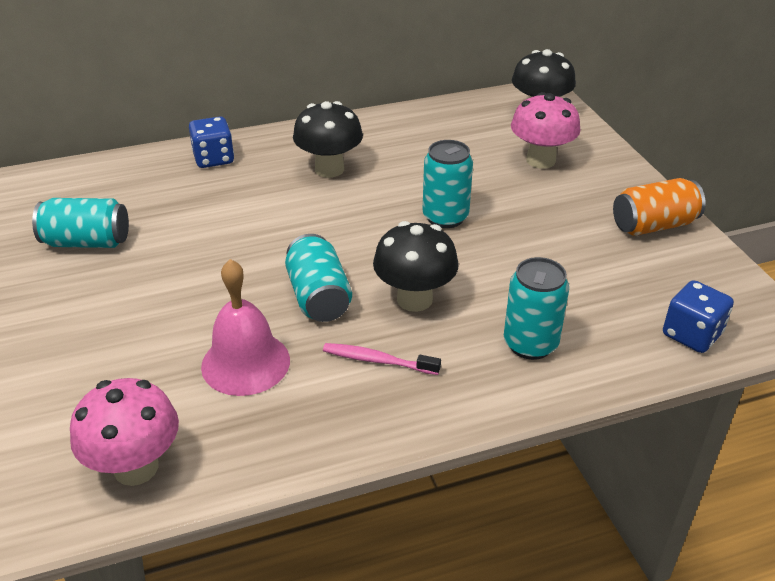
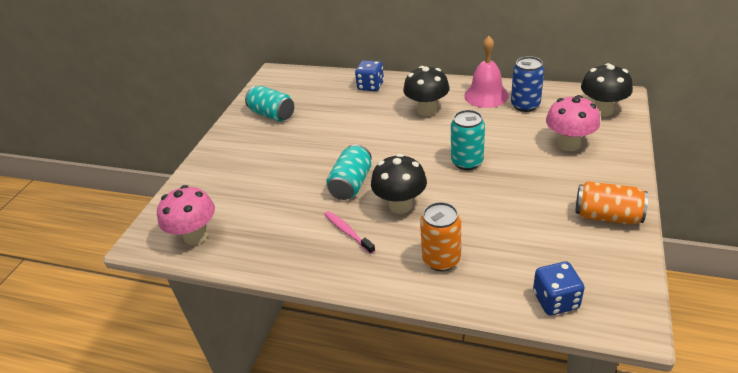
camera: 40 degrees right, 0 degrees up
pink bell [201,259,290,396] -> pink bell moved to [464,36,509,108]
turquoise can [504,257,569,360] -> orange can [420,202,461,271]
none -> blue can [511,56,544,112]

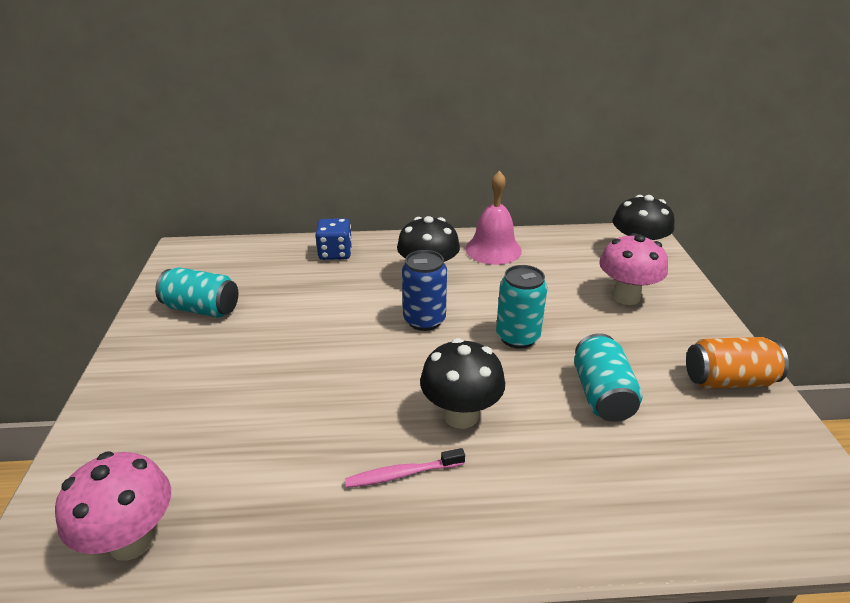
camera: 25 degrees left, 5 degrees down
pink toothbrush [324,211,375,254] -> pink toothbrush turned 45 degrees counterclockwise [345,448,465,488]
turquoise can [326,144,372,200] -> turquoise can moved to [574,333,643,422]
orange can [420,202,461,271] -> none
blue can [511,56,544,112] -> blue can moved to [402,250,447,331]
blue dice [533,261,585,315] -> none

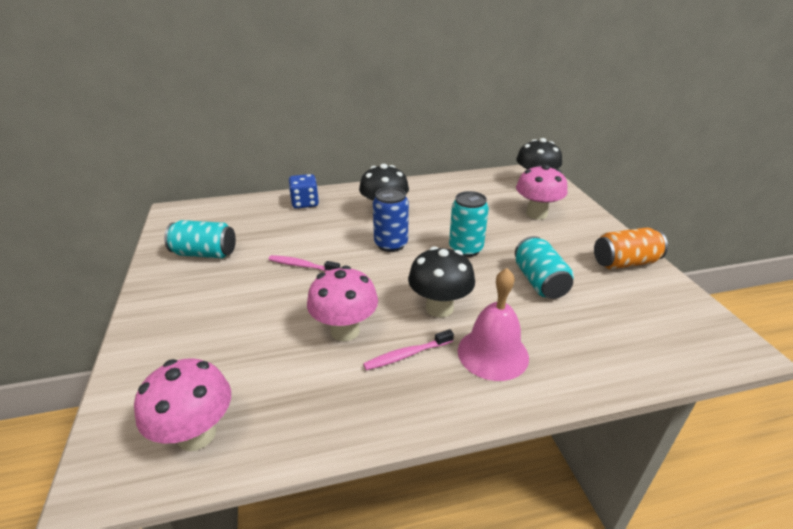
camera: 10 degrees left, 0 degrees up
pink bell [465,171,522,265] -> pink bell moved to [458,268,529,381]
none -> pink toothbrush [268,255,340,271]
none -> pink mushroom [307,266,378,341]

